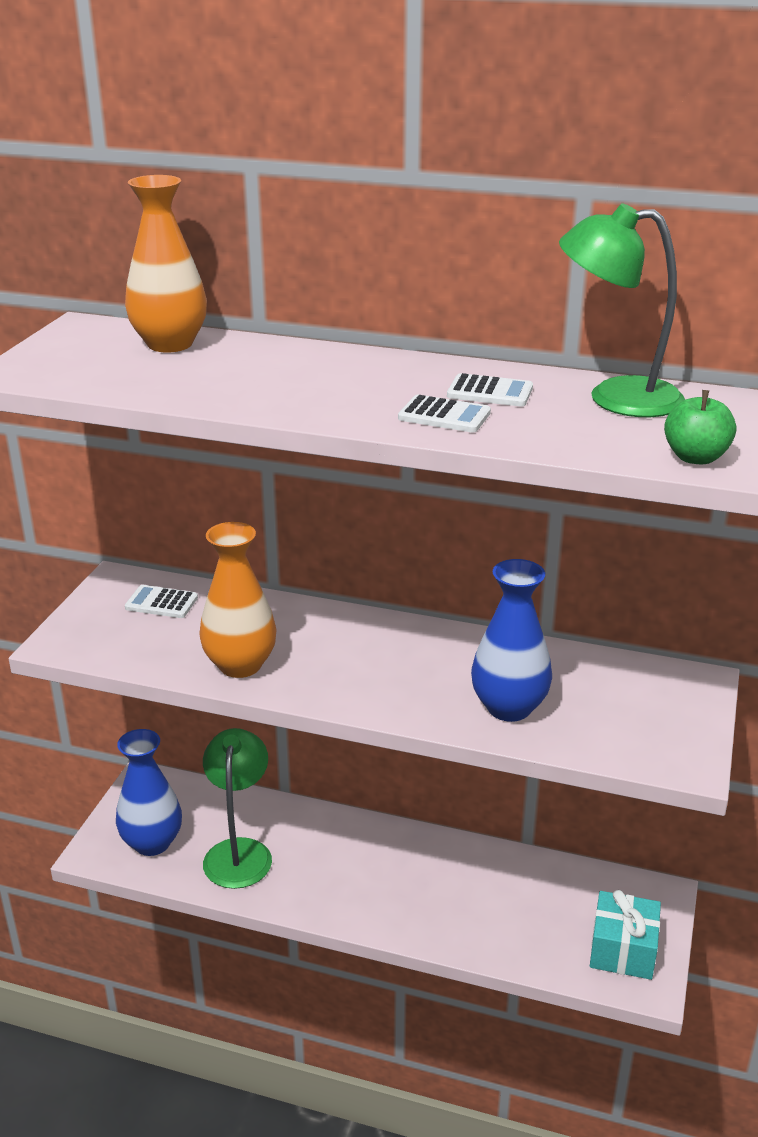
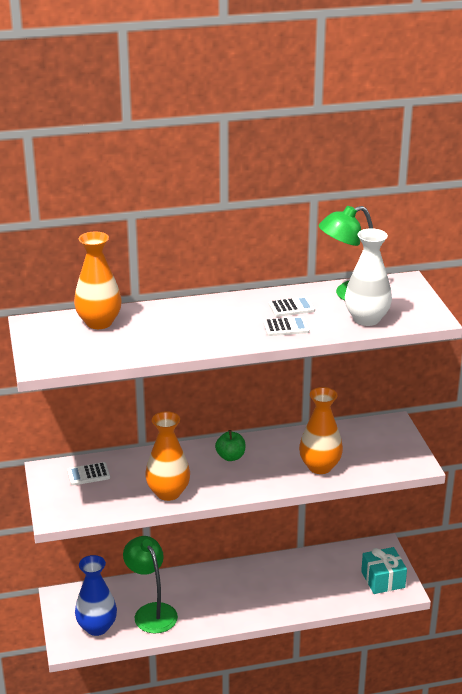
camera: 30 degrees left, 0 degrees up
blue vase [471,559,552,722] -> orange vase [299,387,343,474]
green apple [664,390,736,464] -> green apple moved to [215,430,245,461]
none -> white vase [345,228,392,326]

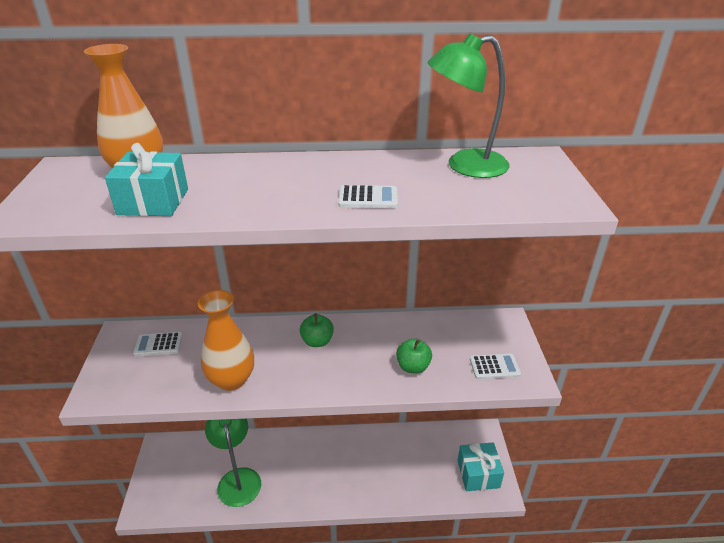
camera: 10 degrees right, 5 degrees up
blue vase [75,555,117,636] -> none
white calculator [269,297,315,317] -> white calculator moved to [470,354,521,379]
orange vase [299,387,343,474] -> green apple [396,338,432,374]
white vase [345,228,392,326] -> none
none -> turquoise gift [105,143,188,216]

